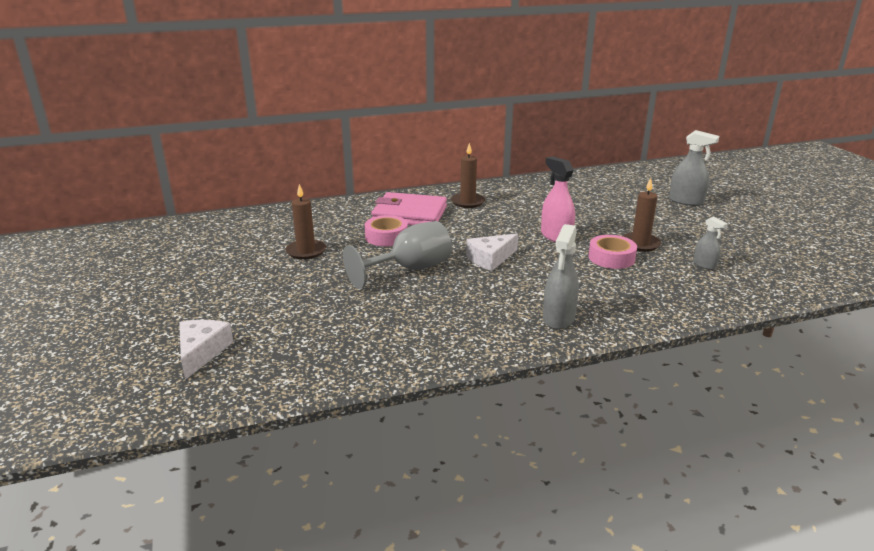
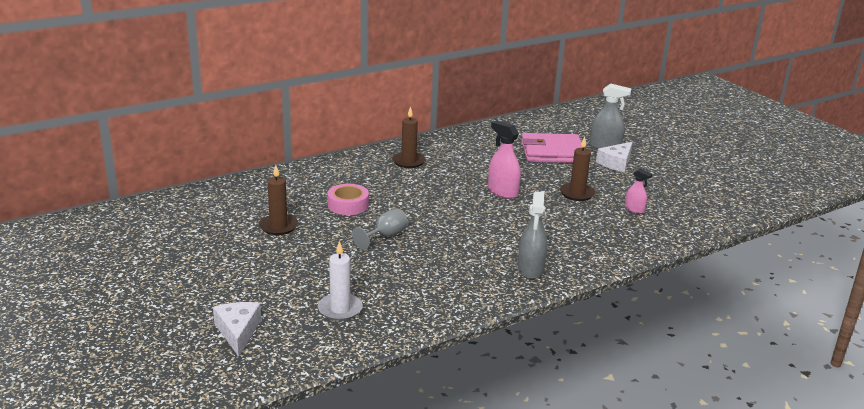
camera: 15 degrees left, 0 degrees up
grey goblet [343,221,452,289] -> grey goblet [352,208,408,250], size x0.60
pink wallet [371,192,447,225] -> pink wallet moved to [521,133,583,163]
white cheese [466,234,518,271] -> white cheese moved to [596,142,633,172]
pink tape [588,235,637,269] -> none
grey spray bottle [693,216,728,270] -> pink spray bottle [625,168,652,214]
none -> white candle [318,240,363,321]

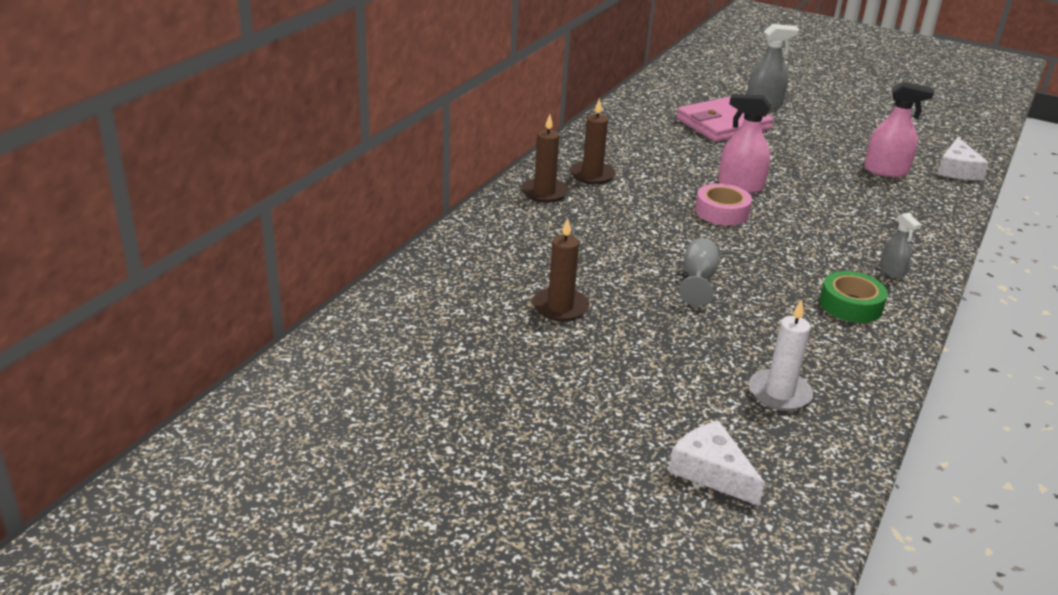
camera: 30 degrees left, 5 degrees up
pink tape [328,184,369,215] -> pink tape moved to [695,183,752,225]
grey spray bottle [518,191,547,279] -> grey spray bottle [880,213,921,279], size x0.59
brown candle [560,137,595,201] -> brown candle moved to [521,114,569,203]
white cheese [596,142,633,172] -> white cheese moved to [937,137,989,180]
pink spray bottle [625,168,652,214] -> pink spray bottle [864,81,934,177], size x1.70
none -> green tape [820,271,888,323]

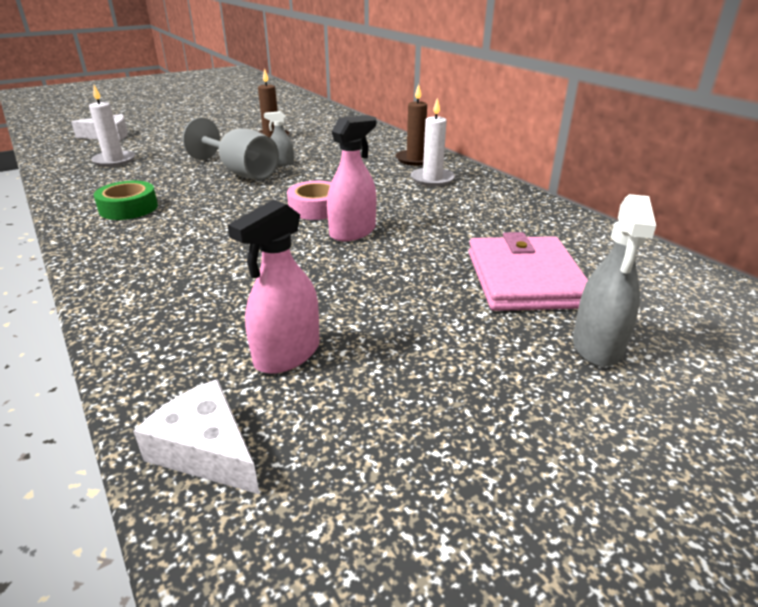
camera: 120 degrees right, 0 degrees up
brown candle [570,98,616,185] -> white candle [411,98,455,187]
grey goblet [679,238,719,306] -> grey goblet [183,117,279,180], size x1.66
grey spray bottle [880,213,921,279] -> grey spray bottle moved to [264,111,294,166]

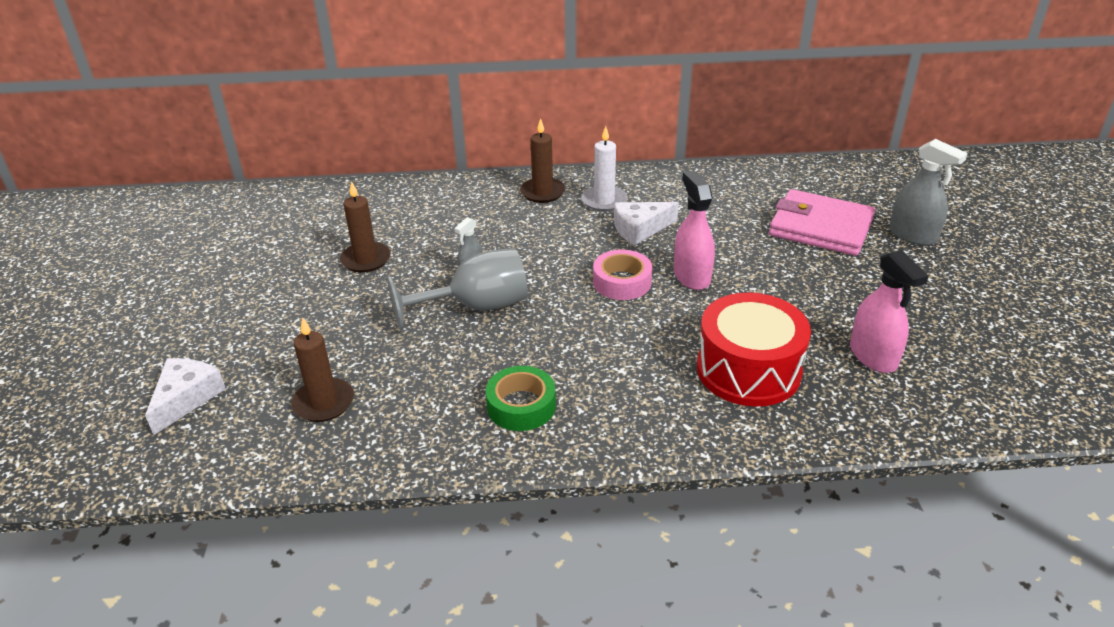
camera: 60 degrees left, 5 degrees up
white candle [89,85,135,167] -> brown candle [291,317,354,422]
white cheese [133,379,260,494] -> white cheese moved to [614,202,679,245]
none -> red drum [697,292,811,407]

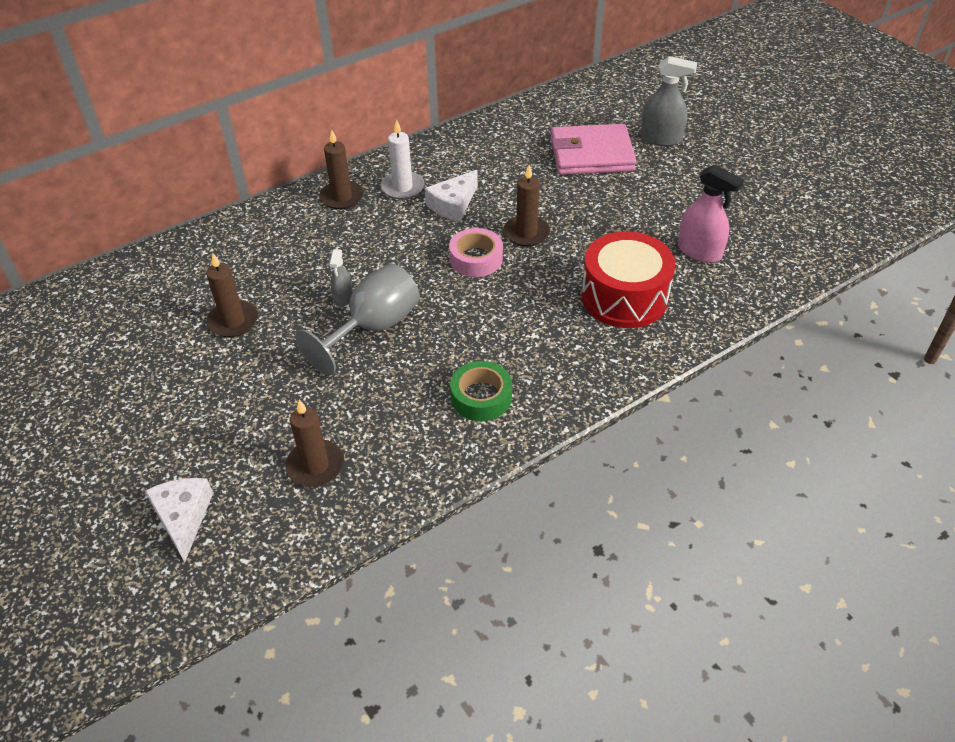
camera: 30 degrees left, 10 degrees up
pink spray bottle [674,171,715,290] -> brown candle [504,165,550,247]

